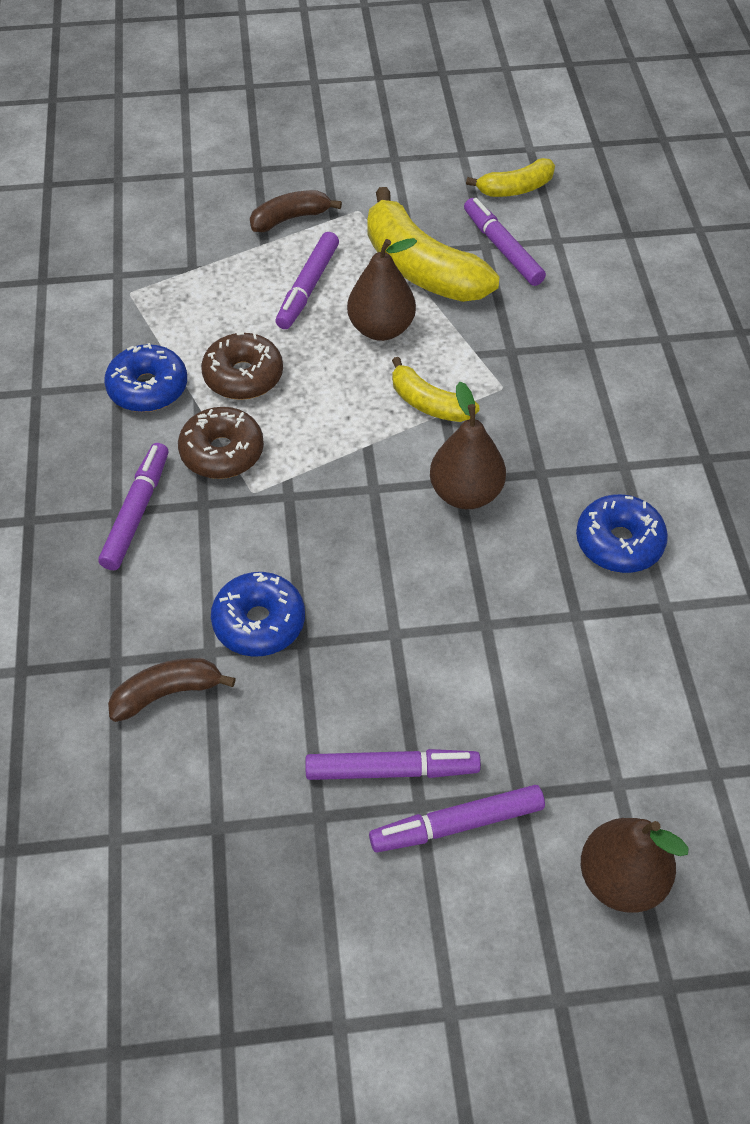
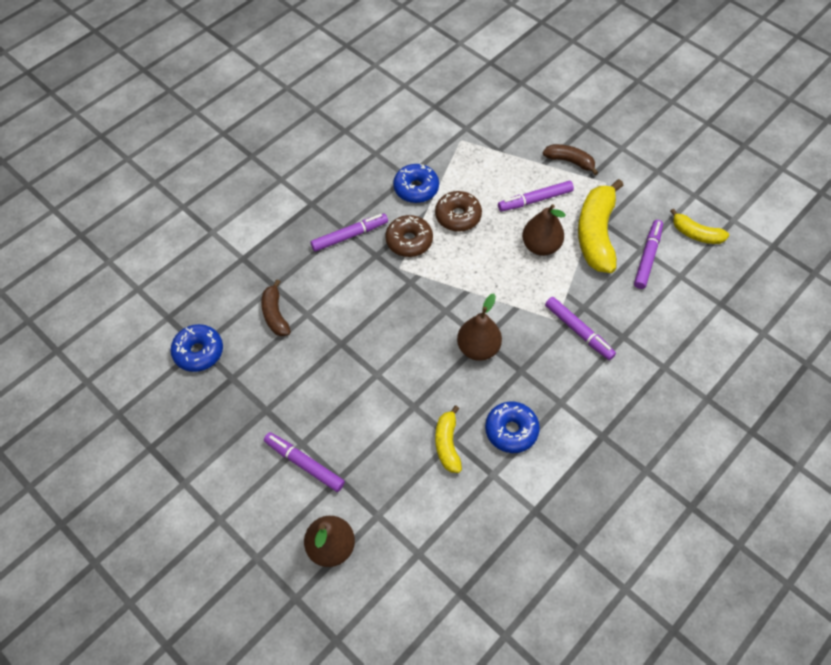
camera: 50 degrees right, 5 degrees up
brown banana [108,658,236,722] -> brown banana turned 135 degrees counterclockwise [261,280,291,336]
blue donut [211,572,305,657] -> blue donut moved to [170,324,223,372]
purple marker [305,749,481,780] -> purple marker moved to [545,297,616,360]
yellow banana [392,357,479,422] -> yellow banana moved to [435,406,462,473]

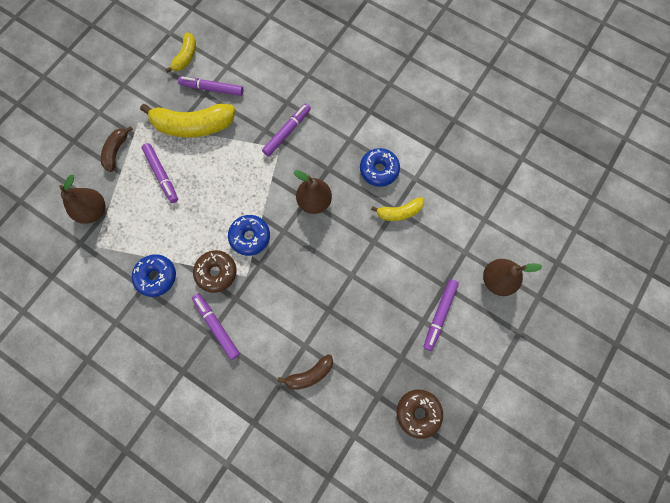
camera: 100 degrees left, 15 degrees up
blue donut [170,324,223,372] -> blue donut moved to [228,215,270,256]
brown donut [435,191,482,232] -> brown donut moved to [396,389,443,439]
brown pear [522,204,566,256] -> brown pear moved to [59,175,105,224]

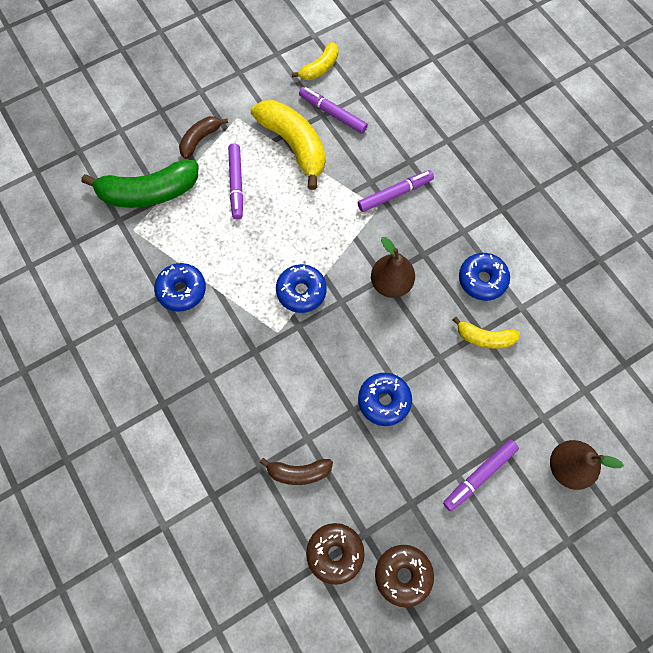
camera: 25 degrees right, 5 degrees down
brown pear [59,175,105,224] -> green banana [81,160,199,208]
yellow banana [140,104,235,137] -> yellow banana turned 150 degrees counterclockwise [251,100,325,190]
purple marker [192,293,240,360] -> none
brown donut [193,250,237,293] -> brown donut moved to [306,523,365,585]
none -> blue donut [358,373,412,426]

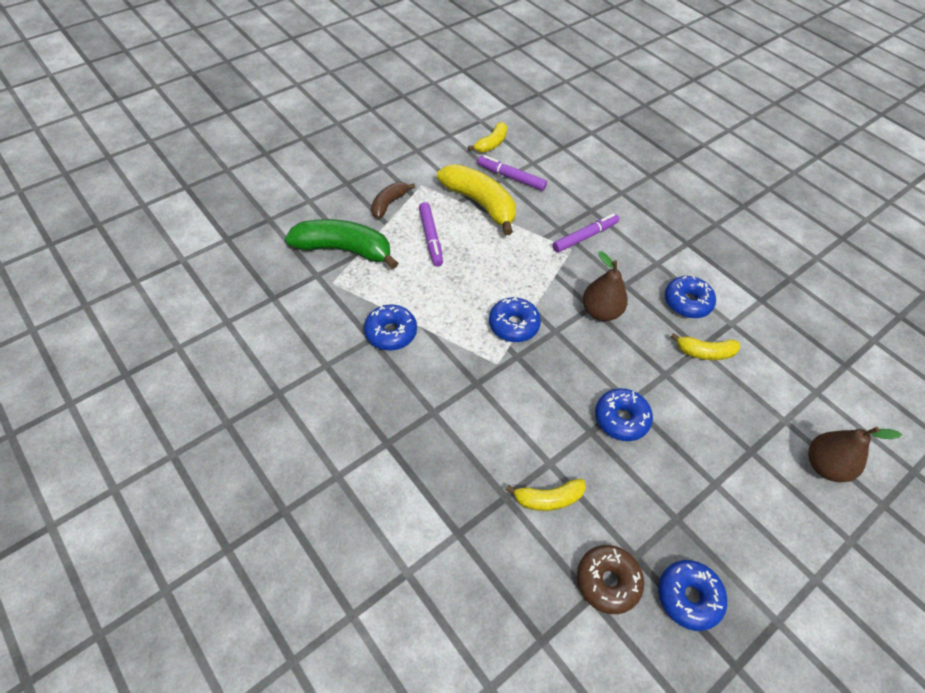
camera: 10 degrees left, 15 degrees down
green banana [81,160,199,208] -> green banana turned 150 degrees counterclockwise [285,219,398,269]
brown banana [260,458,333,485] -> yellow banana [506,479,586,511]
brown donut [375,545,434,607] -> blue donut [658,560,727,631]
purple marker [443,439,519,511] -> none

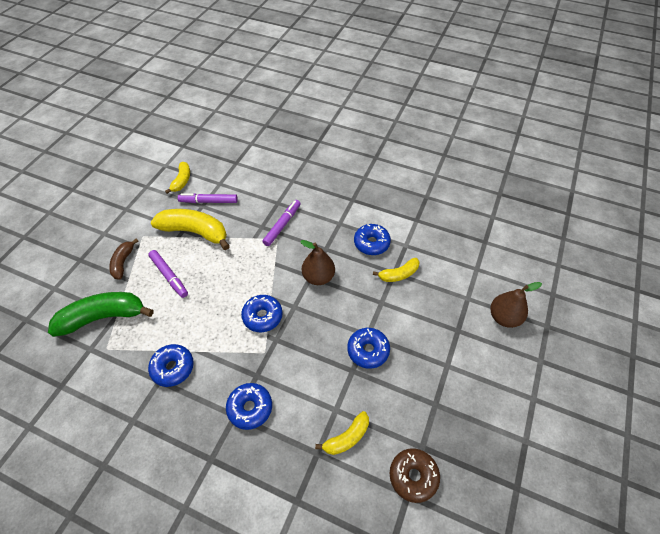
camera: 25 degrees left, 0 degrees up
blue donut [658,560,727,631] -> blue donut moved to [226,383,272,430]

